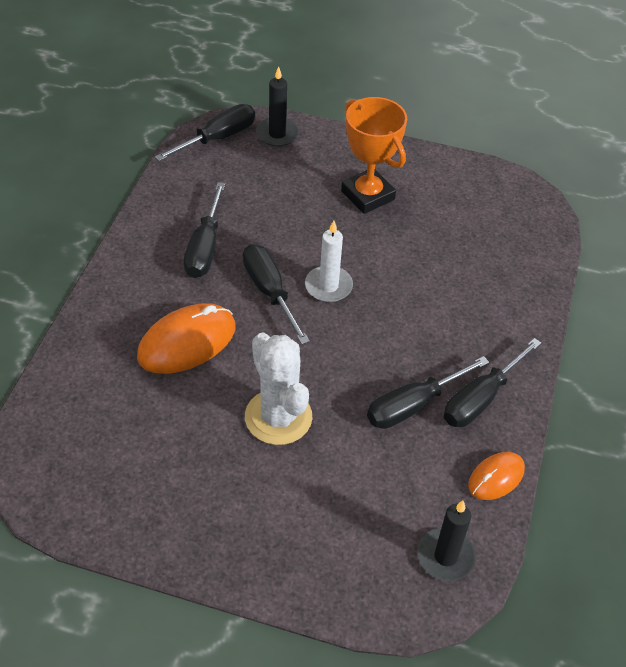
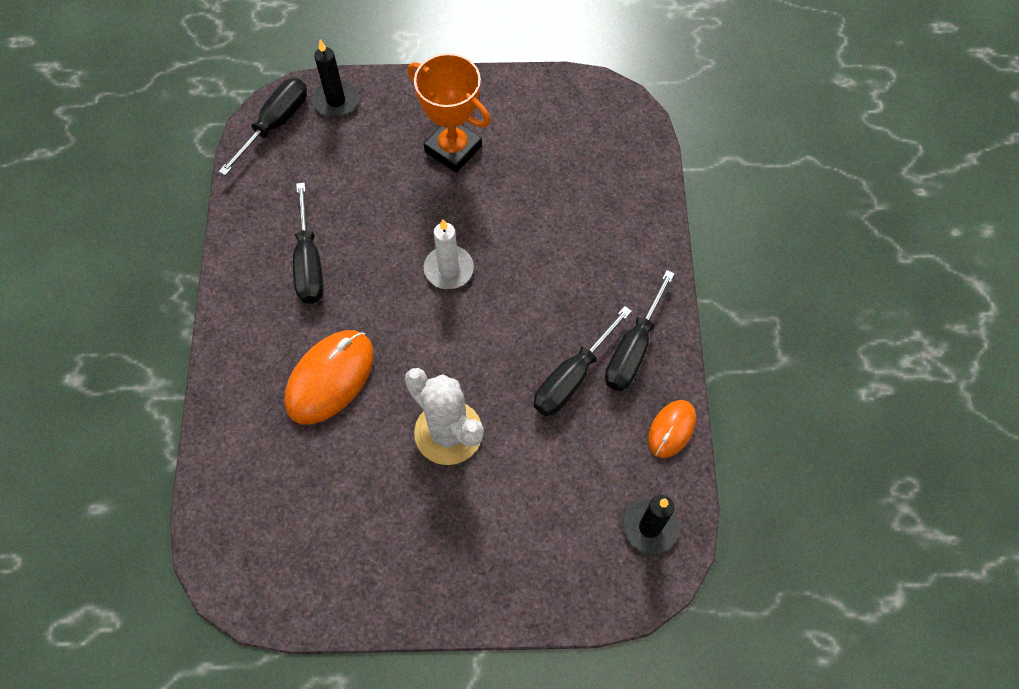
camera: 15 degrees left, 15 degrees up
black screwdriver [243,244,310,344] -> none

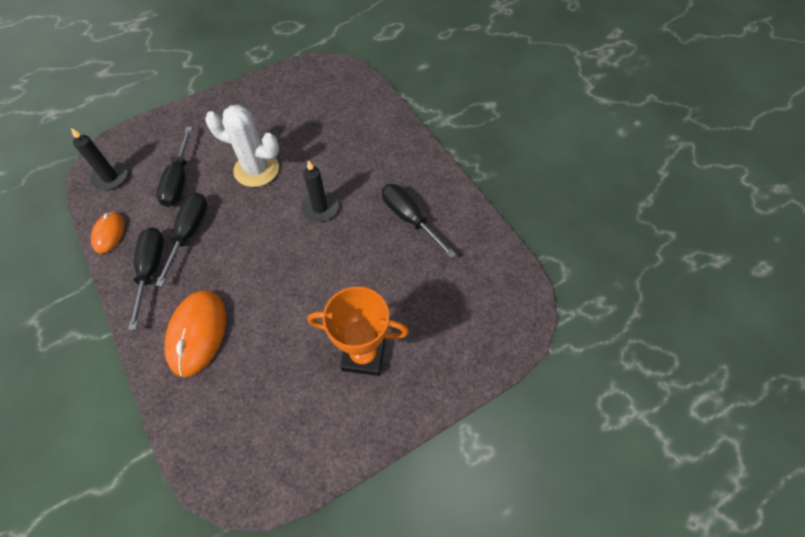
camera: 150 degrees right, 5 degrees down
black screwdriver [218,78,307,176] -> black screwdriver moved to [156,127,193,207]
orange mouse [284,330,374,425] -> orange mouse moved to [164,290,226,377]
black candle [312,39,359,117] -> black candle moved to [301,160,338,221]
white candle [424,219,474,289] -> none

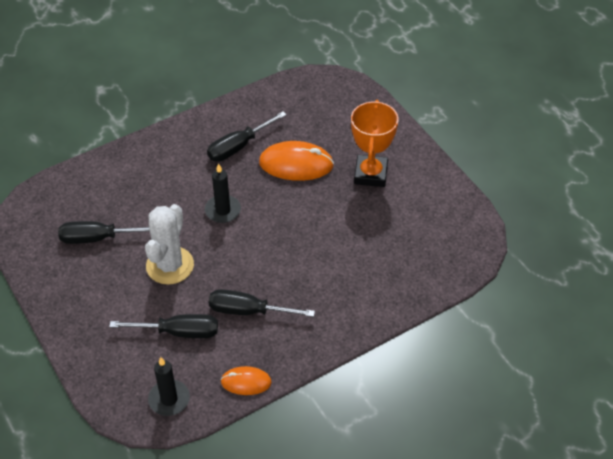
camera: 90 degrees left, 10 degrees down
black screwdriver [128,227,164,330] -> black screwdriver moved to [58,221,150,244]
orange mouse [164,290,226,377] -> orange mouse moved to [259,141,334,181]

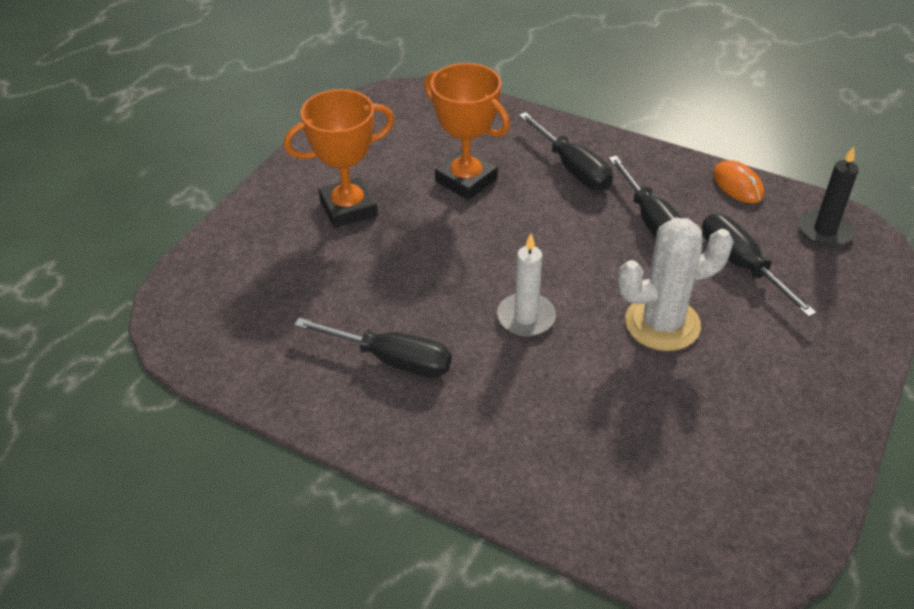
camera: 120 degrees left, 5 degrees down
black screwdriver [58,221,150,244] -> black screwdriver moved to [519,112,613,190]
black candle [205,163,241,223] -> white candle [497,234,556,336]
orange mouse [259,141,334,181] -> none
none -> orange trophy [424,63,510,200]

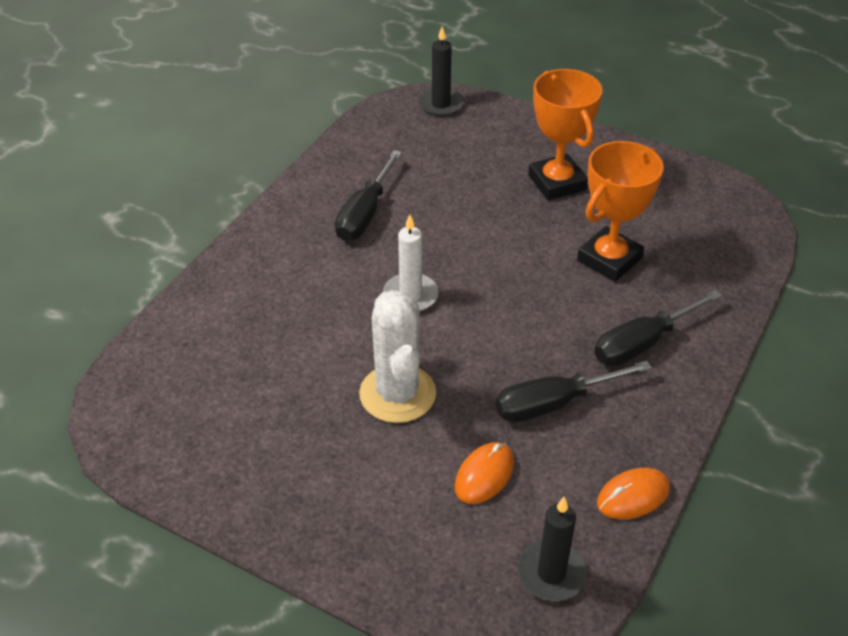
camera: 90 degrees right, 0 degrees up
black screwdriver [702,214,817,317] -> orange mouse [455,442,514,504]
none -> black candle [418,27,464,117]

